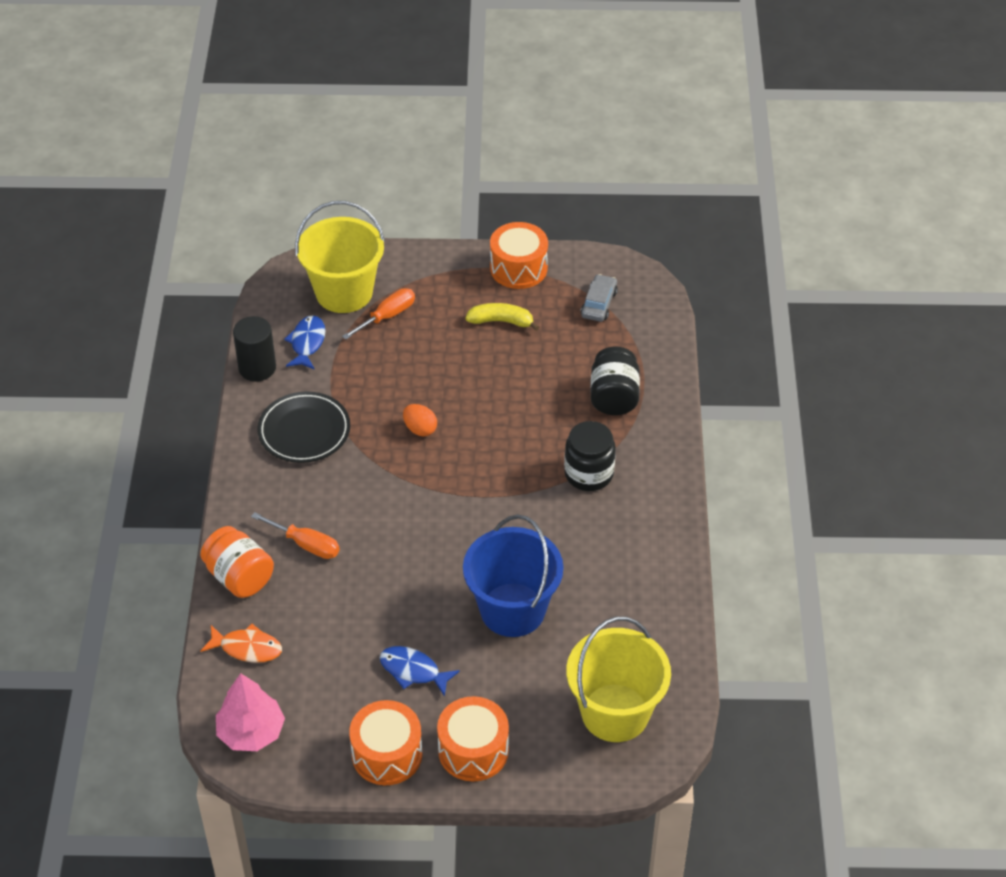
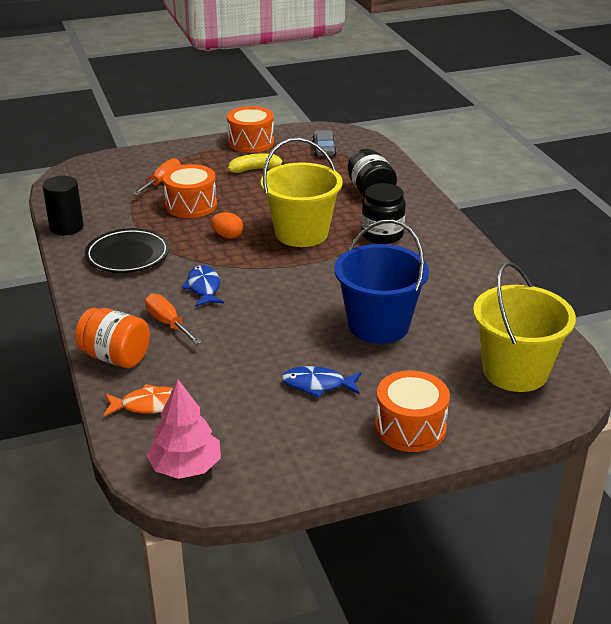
camera: 20 degrees left, 15 degrees down
orange screwdriver [251,512,340,559] -> orange screwdriver turned 135 degrees counterclockwise [145,294,201,345]
blue fish [284,315,325,370] -> blue fish moved to [181,265,224,307]
yellow bucket [295,201,385,313] -> yellow bucket moved to [261,138,343,247]
orange drum [349,700,422,785] -> orange drum moved to [163,164,217,218]

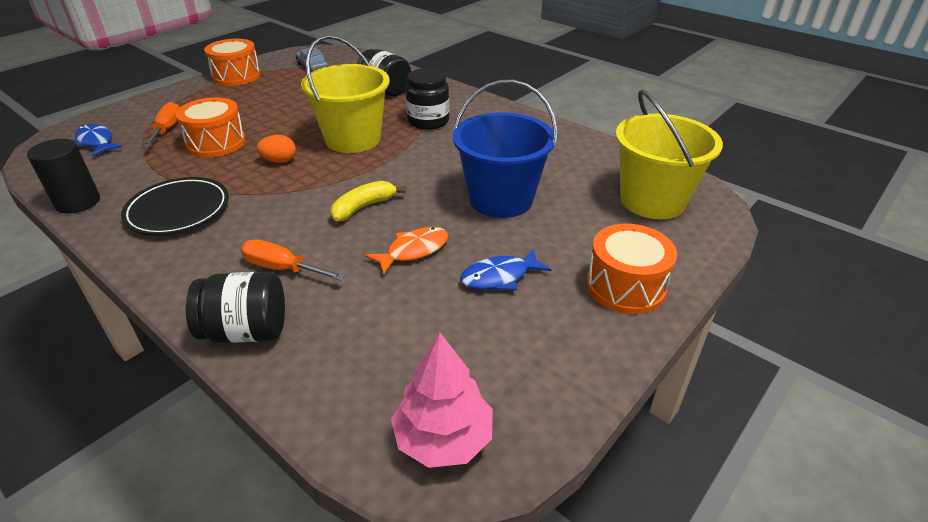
camera: 30 degrees left, 5 degrees up
orange jar [75,308,150,368] -> black jar [186,272,285,343]
orange fish [103,384,173,417] -> orange fish moved to [365,227,448,275]
blue fish [181,265,224,307] -> blue fish moved to [74,124,122,157]
yellow banana [228,153,289,173] -> yellow banana moved to [330,181,406,222]

